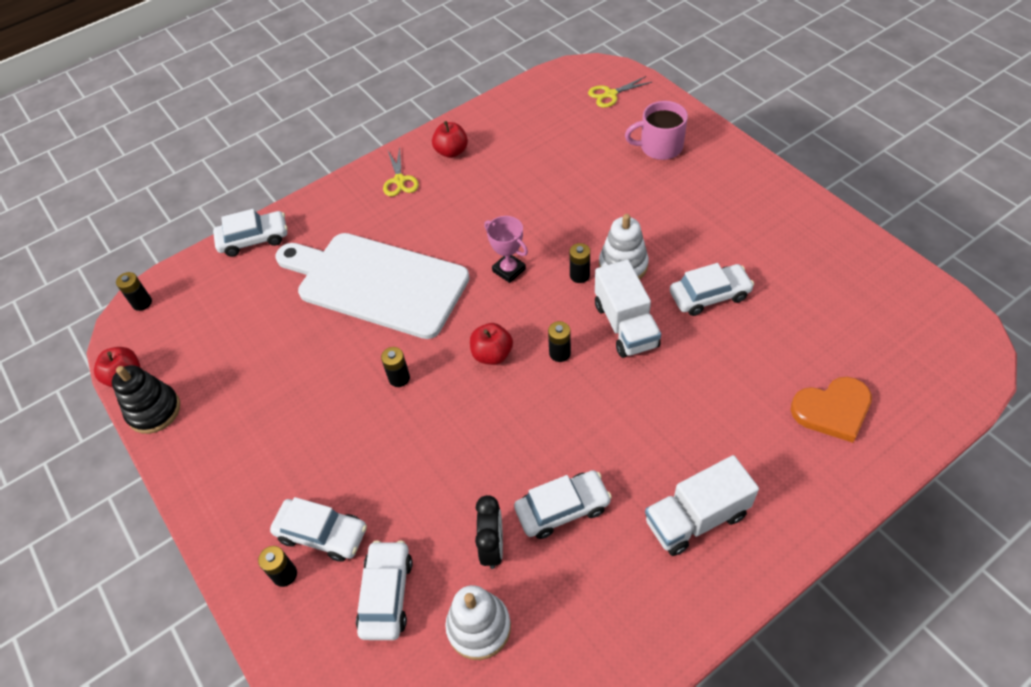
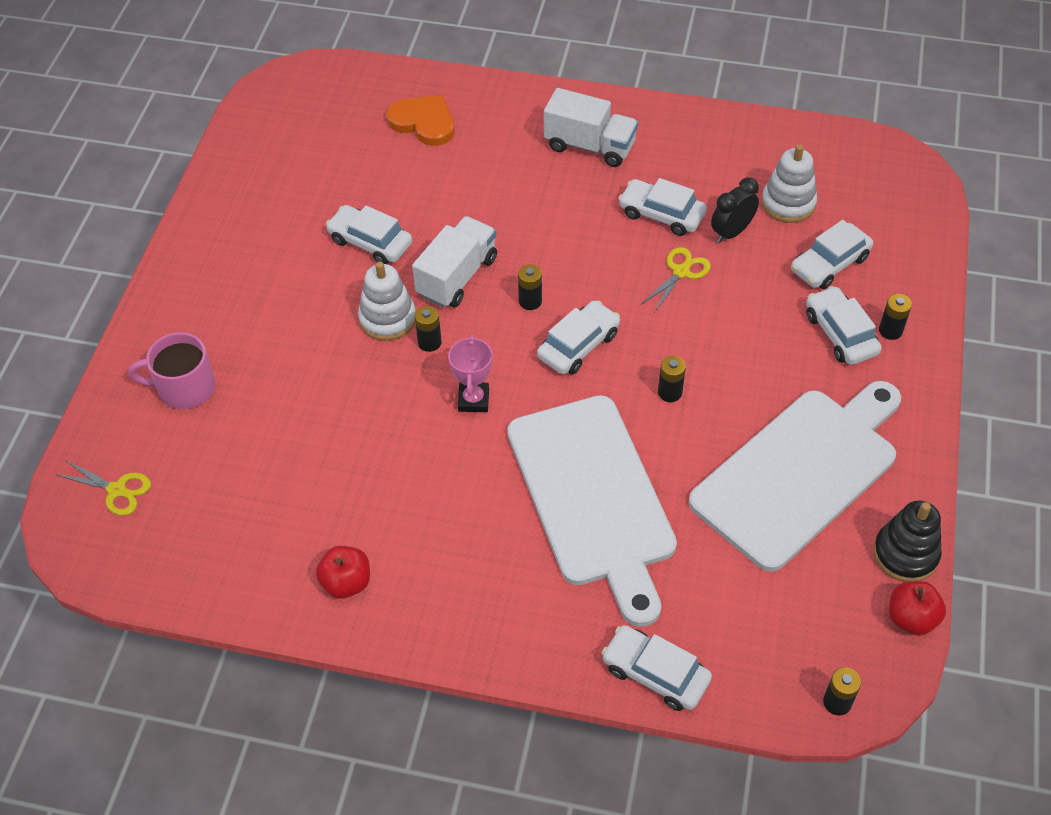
camera: 135 degrees left, 0 degrees up
yellow scissors [383,147,419,197] -> yellow scissors moved to [641,247,711,312]
red apple [470,323,513,365] -> white car [537,300,620,374]
pink mug [625,101,688,160] -> pink mug turned 135 degrees clockwise [129,332,215,409]
none -> white cutting board [689,381,901,572]

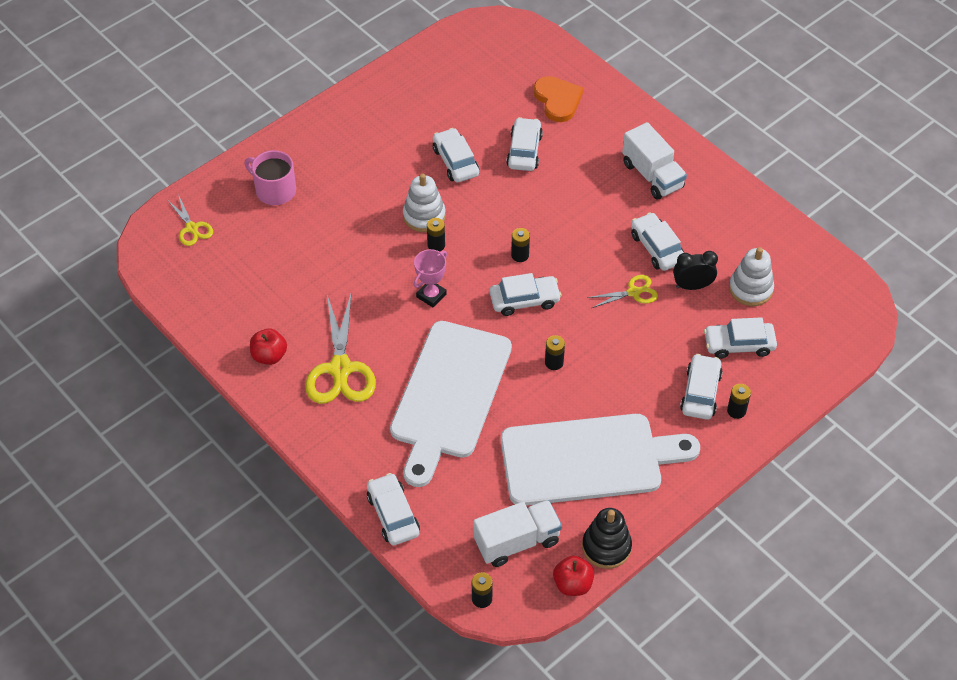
camera: 35 degrees right, 0 degrees up
white truck [412,216,497,308] -> white truck moved to [474,500,562,567]
none -> yellow scissors [305,294,376,404]
none -> white car [506,117,543,171]

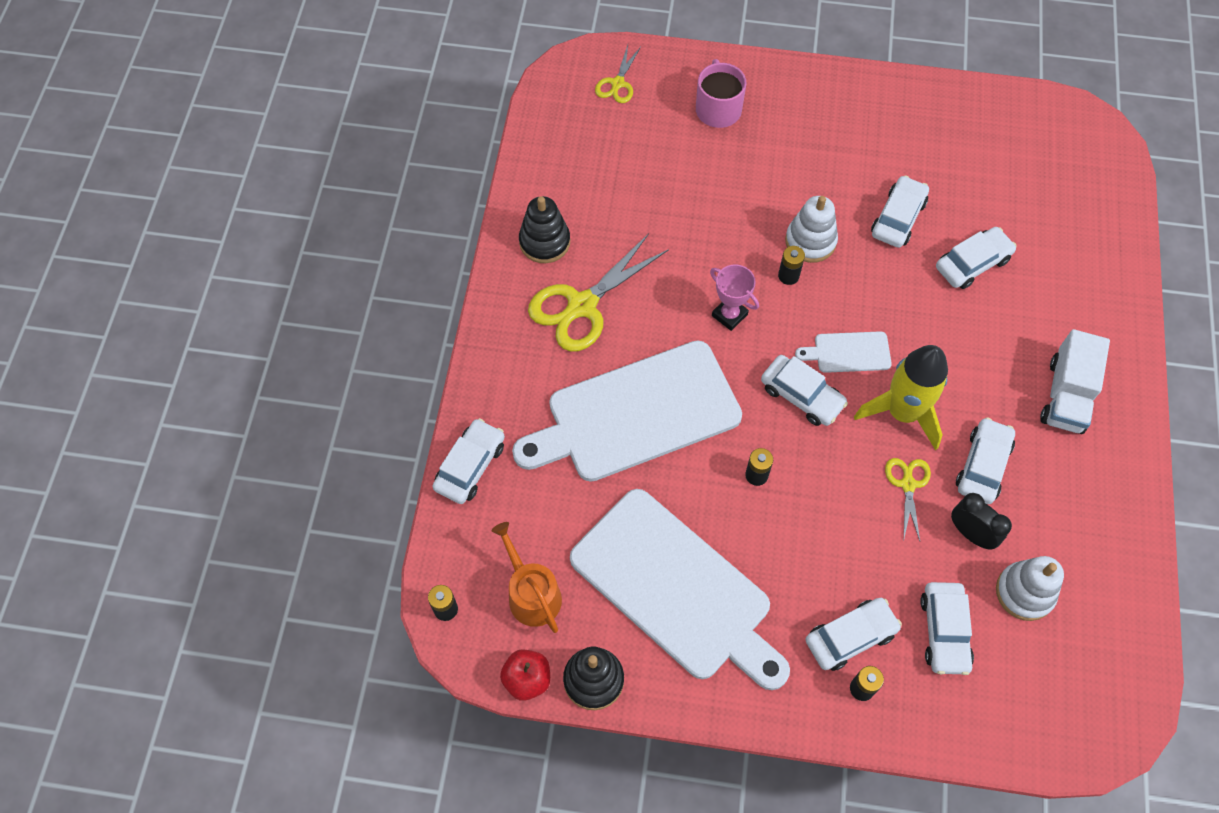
camera: 50 degrees right, 10 degrees up
red apple [250,329,287,365] -> black stacking toy [519,196,570,263]
pink trophy [413,249,447,307] -> pink trophy turned 45 degrees clockwise [710,265,759,331]
white truck [474,500,562,567] -> orange watering can [491,522,562,633]
black battery [511,228,530,262] -> white cutting board [795,331,892,373]
orange heart [533,76,584,122] -> none
yellow scissors [587,275,658,308] -> yellow scissors turned 120 degrees counterclockwise [885,458,931,541]
white car [704,317,777,359] -> white car turned 135 degrees counterclockwise [920,582,974,675]
none -> yellow rocket [854,345,948,450]

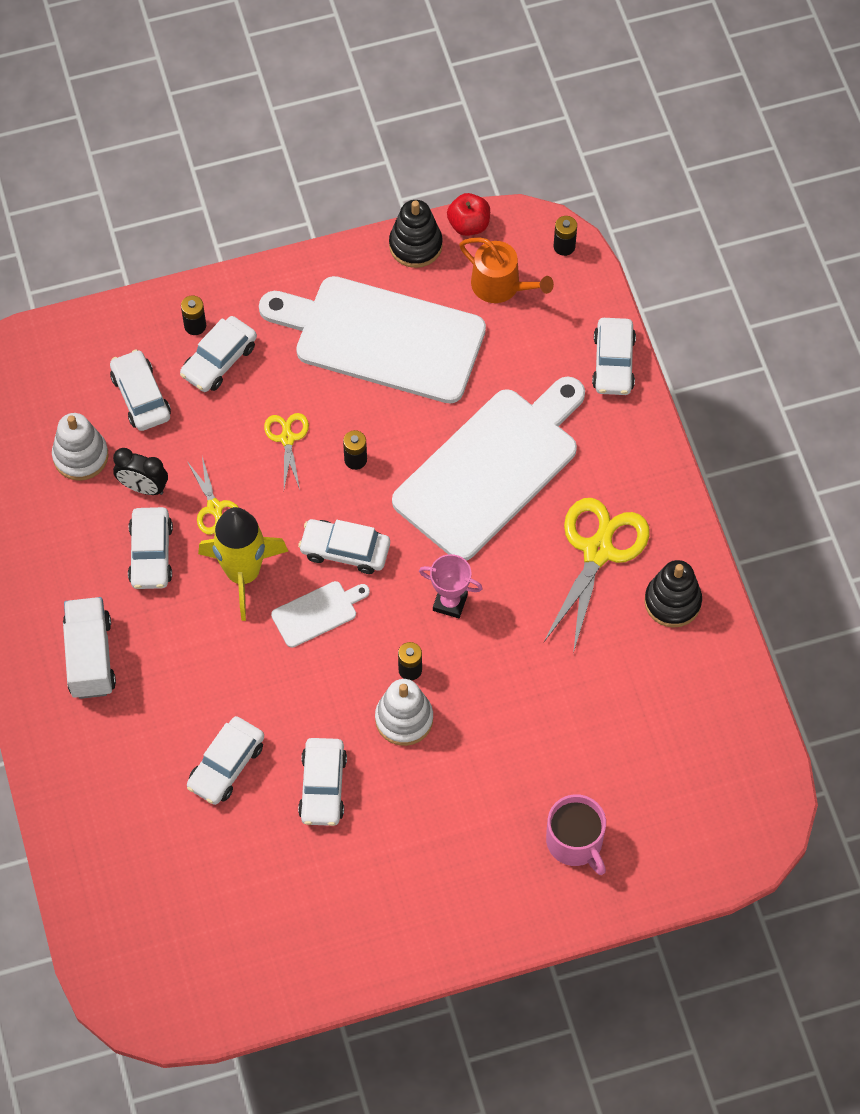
camera: 155 degrees right, 0 degrees up
yellow scissors [595,45,641,103] -> yellow scissors moved to [264,413,309,489]

